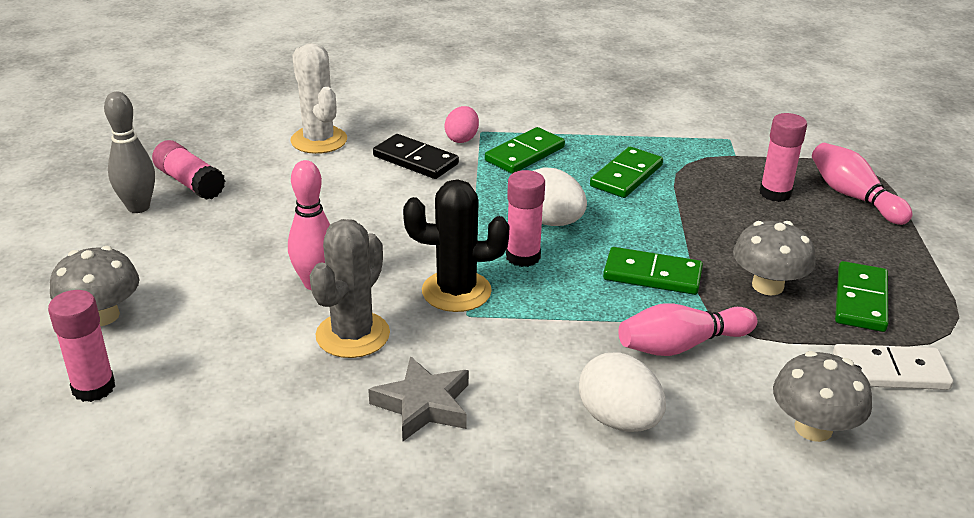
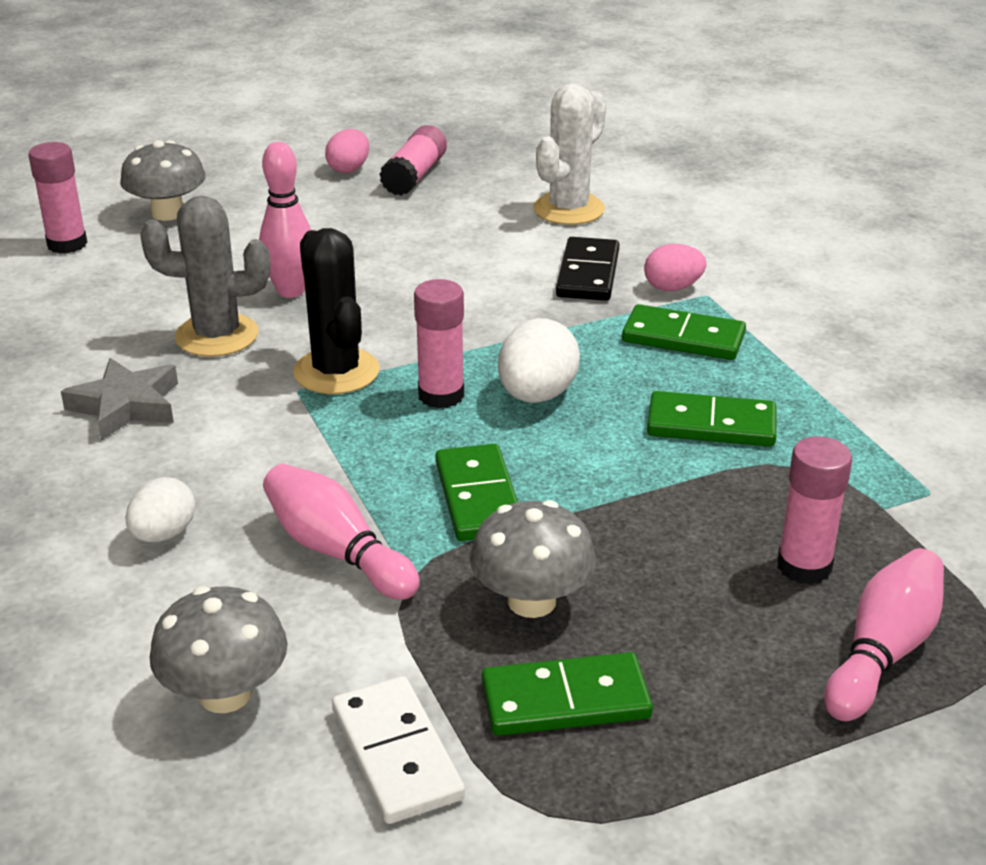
camera: 65 degrees right, 0 degrees up
grey bowling pin [104,92,155,213] -> pink egg [325,129,369,173]
white egg [579,352,666,432] -> white egg [125,477,196,542], size x0.66

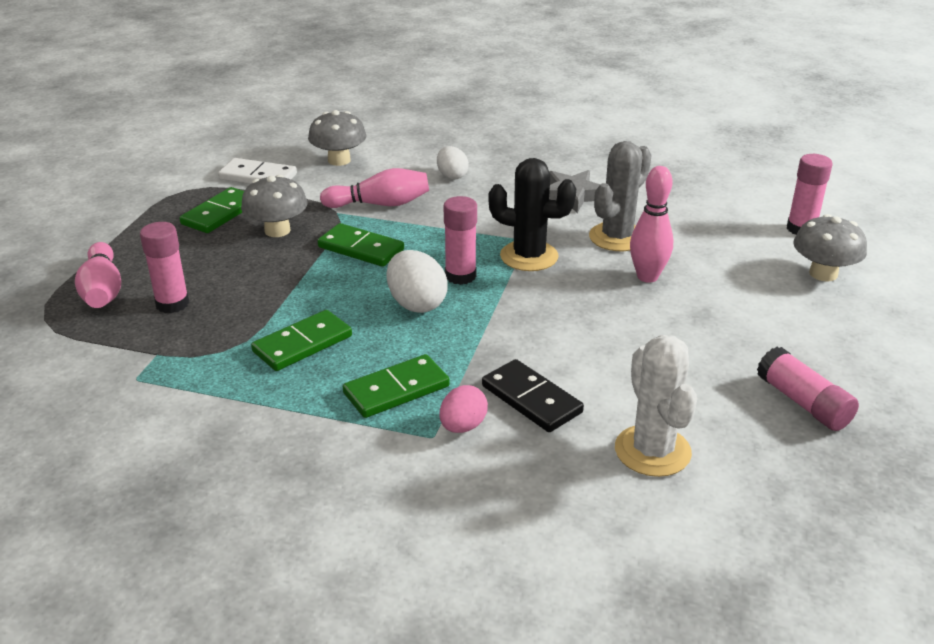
camera: 130 degrees right, 0 degrees up
pink egg [325,129,369,173] -> none

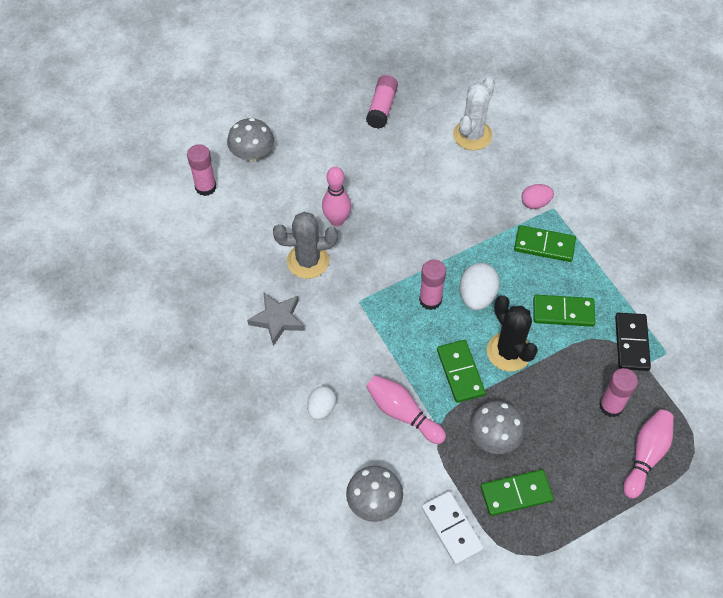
camera: 135 degrees left, 25 degrees up
black domino [482,359,584,432] -> black domino moved to [615,313,651,371]
black cactus [489,158,576,271] -> black cactus moved to [487,295,538,372]

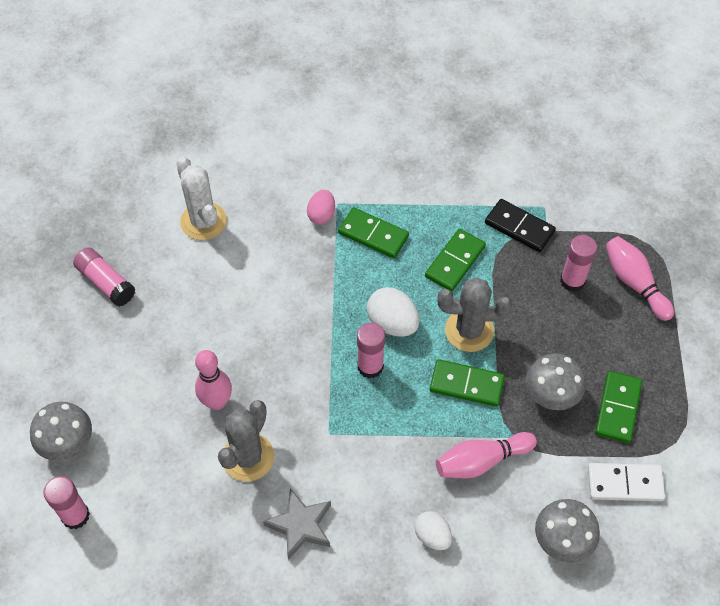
camera: 60 degrees left, 0 degrees up
black cactus [487,295,538,372] -> grey cactus [438,277,512,352]
green domino [514,225,576,262] -> green domino turned 75 degrees clockwise [338,207,409,258]

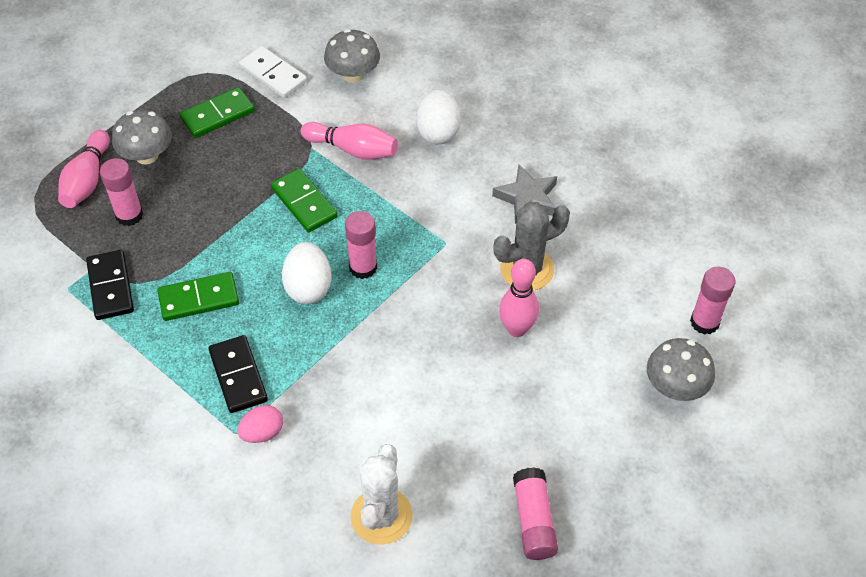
camera: 140 degrees left, 5 degrees down
green domino [338,207,409,258] -> black domino [208,335,268,413]
white egg [414,511,452,550] -> white egg [416,89,461,144], size x1.50
grey cactus [438,277,512,352] -> none
grey mushroom [526,353,586,410] -> grey mushroom moved to [112,110,172,164]

